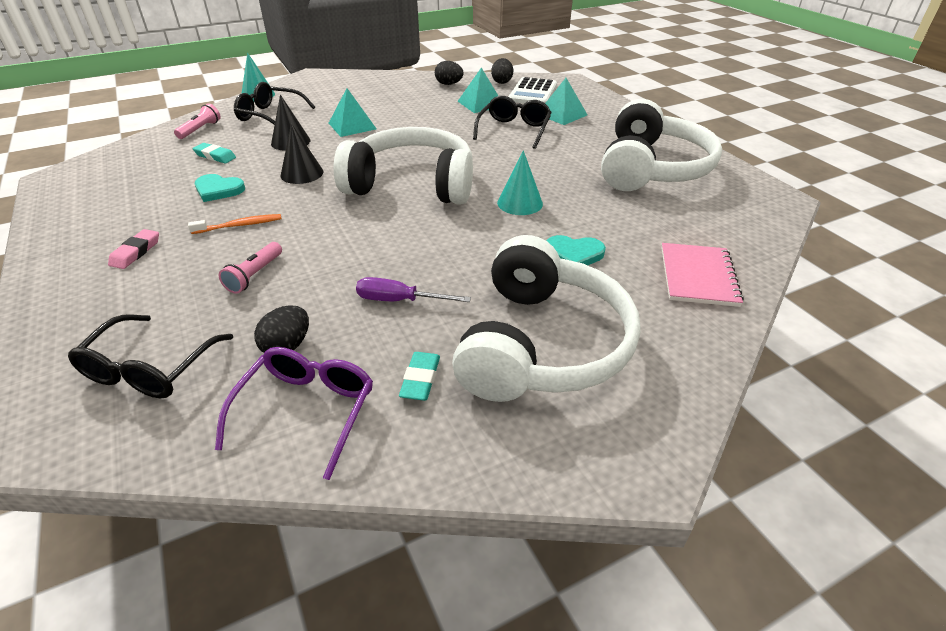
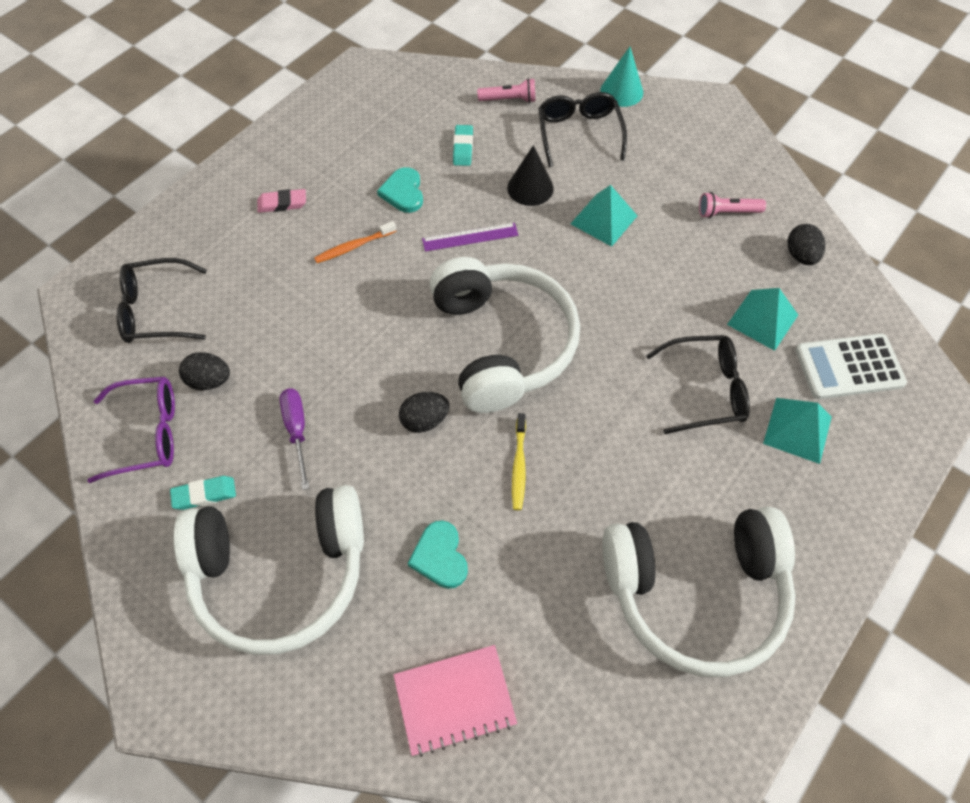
camera: 65 degrees right, 20 degrees up
orange toothbrush [188,214,282,234] -> orange toothbrush turned 105 degrees clockwise [314,221,396,263]
pink flashlight [219,242,282,294] -> pink flashlight moved to [699,192,766,218]
black cone [281,123,324,184] -> purple ruler [422,223,518,252]
black egg [491,58,513,84] -> black egg moved to [399,392,450,433]
turquoise cone [497,150,543,215] -> yellow toothbrush [512,413,526,510]

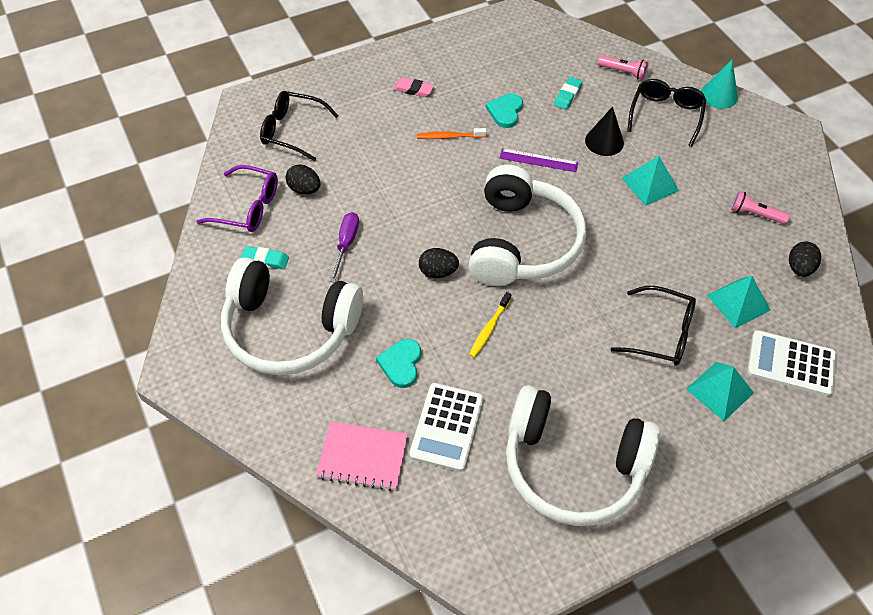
camera: 25 degrees right, 5 degrees down
none -> white calculator [409,383,483,472]

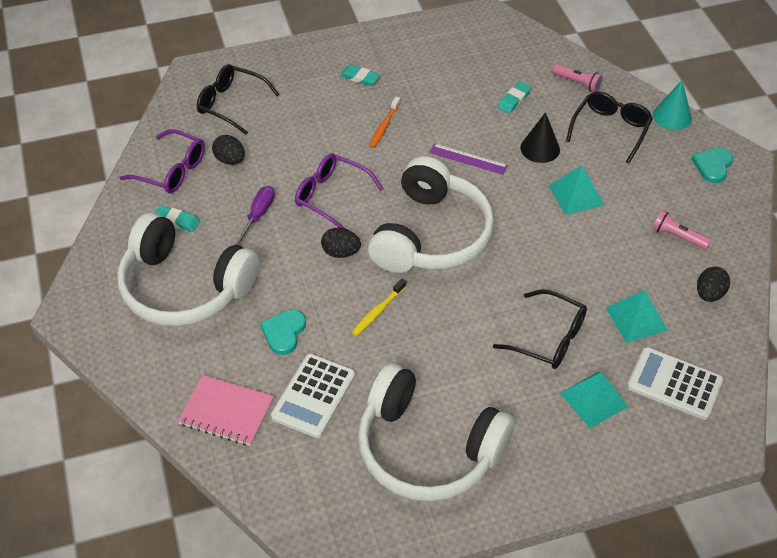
camera: 10 degrees right, 5 degrees down
pink eraser [393,77,434,97] -> turquoise eraser [340,65,380,86]
orange toothbrush [417,128,486,139] -> orange toothbrush turned 75 degrees counterclockwise [369,97,400,148]
turquoise heart [485,93,523,128] -> turquoise heart moved to [692,147,733,183]
none -> purple glasses [295,153,383,229]

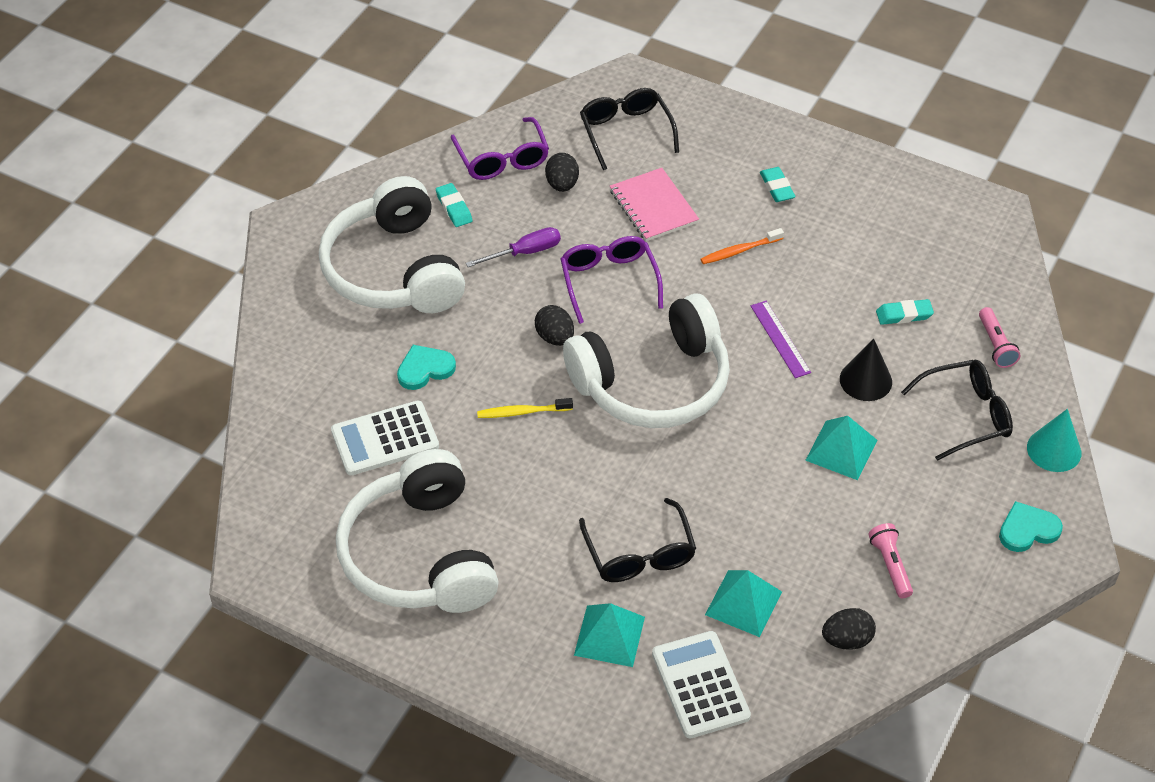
camera: 45 degrees right, 0 degrees up
pink notebook [178,375,274,446] -> pink notebook moved to [610,168,699,241]

